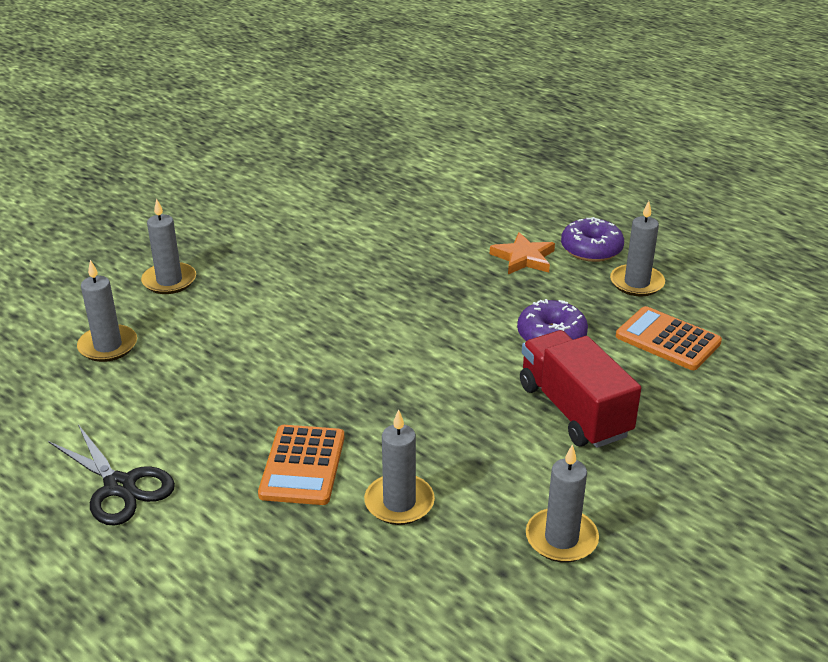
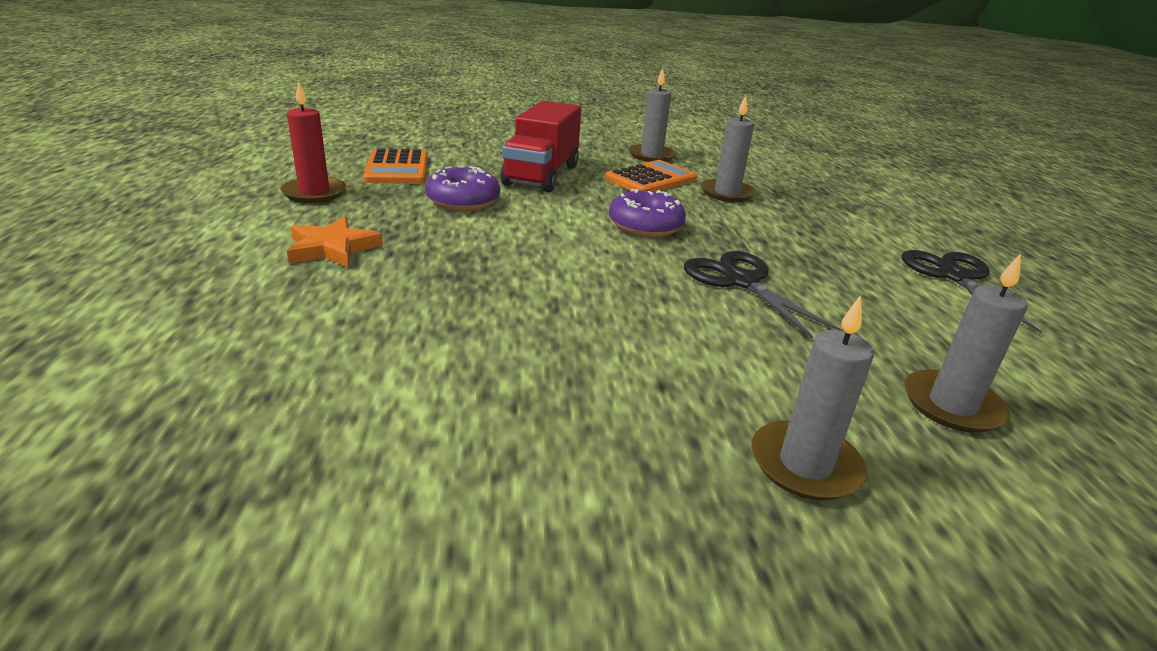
camera: 140 degrees left, 5 degrees down
orange calculator [258,425,345,505] -> orange calculator moved to [605,160,697,192]
purple donut [561,217,624,262] -> purple donut moved to [609,189,686,237]
grey candle [610,201,665,296] -> red candle [280,81,346,203]
none -> black scissors [684,251,844,339]

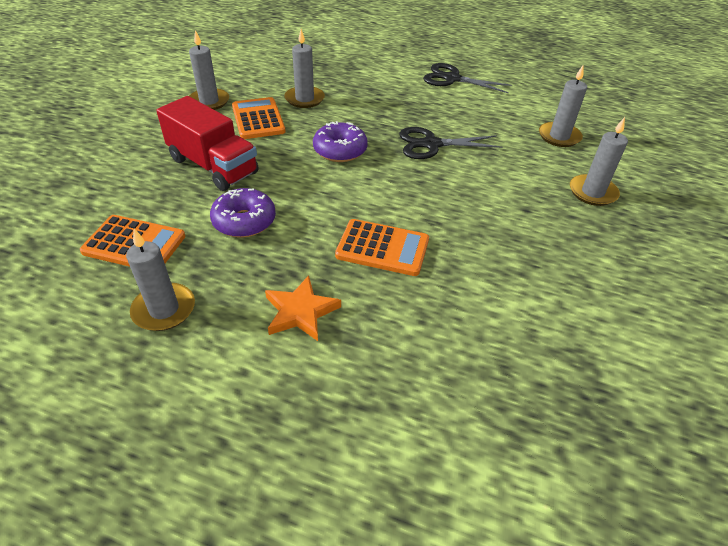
camera: 65 degrees left, 15 degrees up
red candle [280,81,346,203] -> grey candle [126,229,195,331]
none -> orange calculator [335,219,429,276]

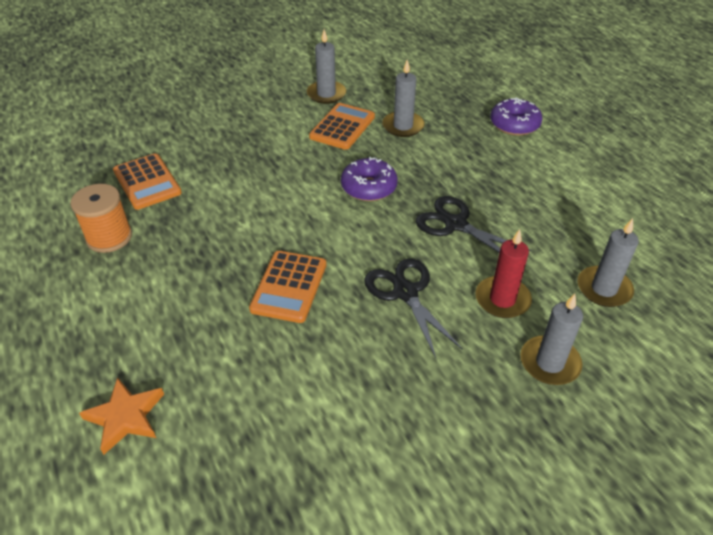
camera: 45 degrees right, 0 degrees up
grey candle [126,229,195,331] -> orange spool [70,184,132,253]
red truck [156,96,259,191] -> none
purple donut [210,188,276,238] -> purple donut moved to [490,98,542,136]
orange star [265,275,341,341] -> orange star moved to [79,377,164,455]
orange calculator [335,219,429,276] -> orange calculator turned 45 degrees clockwise [249,251,326,323]
black scissors [423,63,512,93] -> black scissors moved to [364,258,463,358]
none -> red candle [475,229,532,318]

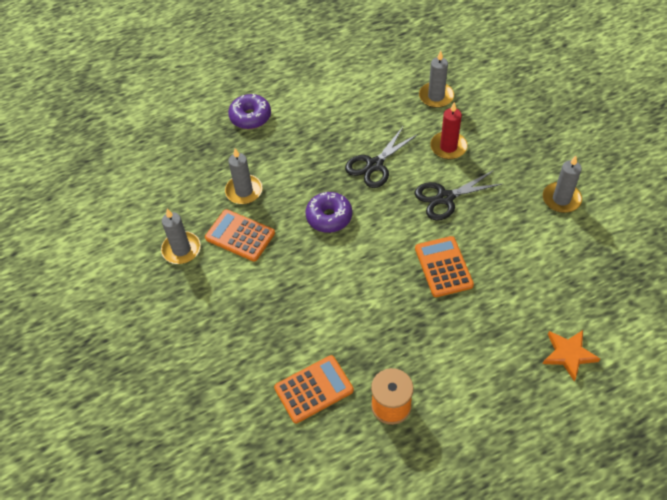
camera: 85 degrees left, 10 degrees up
orange calculator [249,251,326,323] -> orange calculator turned 120 degrees counterclockwise [415,236,474,297]
grey candle [520,294,583,385] -> grey candle moved to [543,156,582,213]

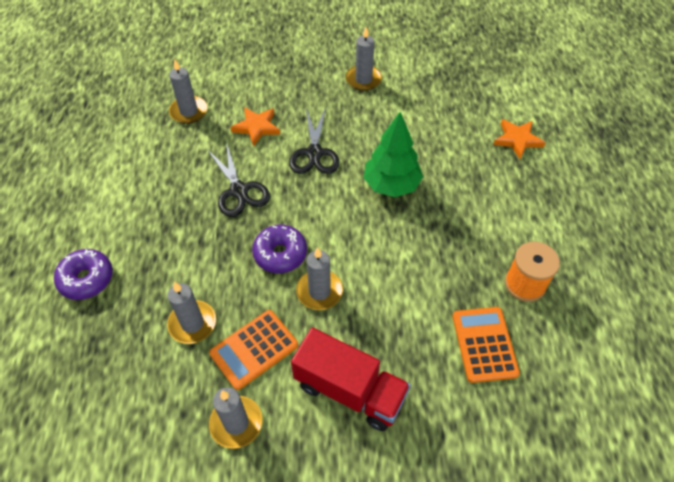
camera: 70 degrees left, 0 degrees up
orange calculator [415,236,474,297] -> green tree [364,112,423,197]
red candle [430,102,468,159] -> orange star [231,107,280,147]
none -> red truck [291,328,411,431]
none -> grey candle [296,247,343,310]

